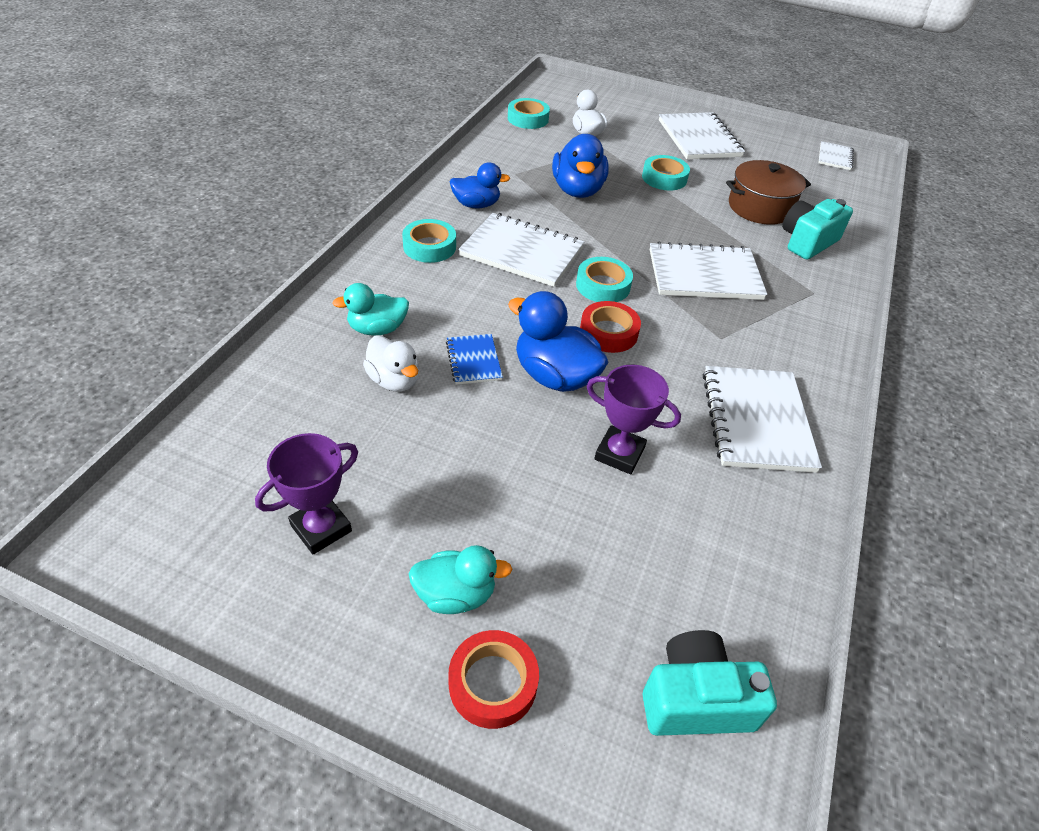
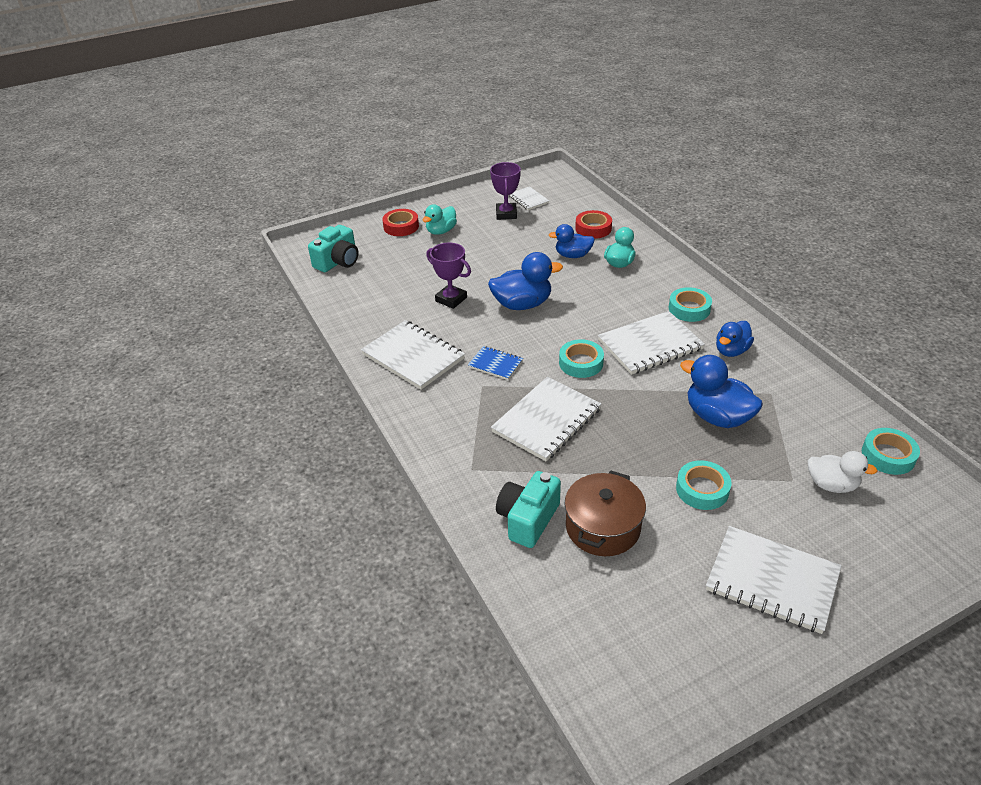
camera: 135 degrees right, 5 degrees down
white duck [363,336,419,392] -> blue duck [549,224,595,258]
blue notebook [446,334,503,385] -> blue notebook moved to [468,346,523,380]
red tape [580,301,641,353] -> red tape moved to [575,210,612,239]
purple trophy [587,365,681,474] -> purple trophy turned 60 degrees clockwise [426,243,471,309]
turquoise camera [782,199,853,259] -> turquoise camera turned 150 degrees counterclockwise [496,471,561,548]
white notebook [818,141,854,170] -> white notebook moved to [509,186,549,210]

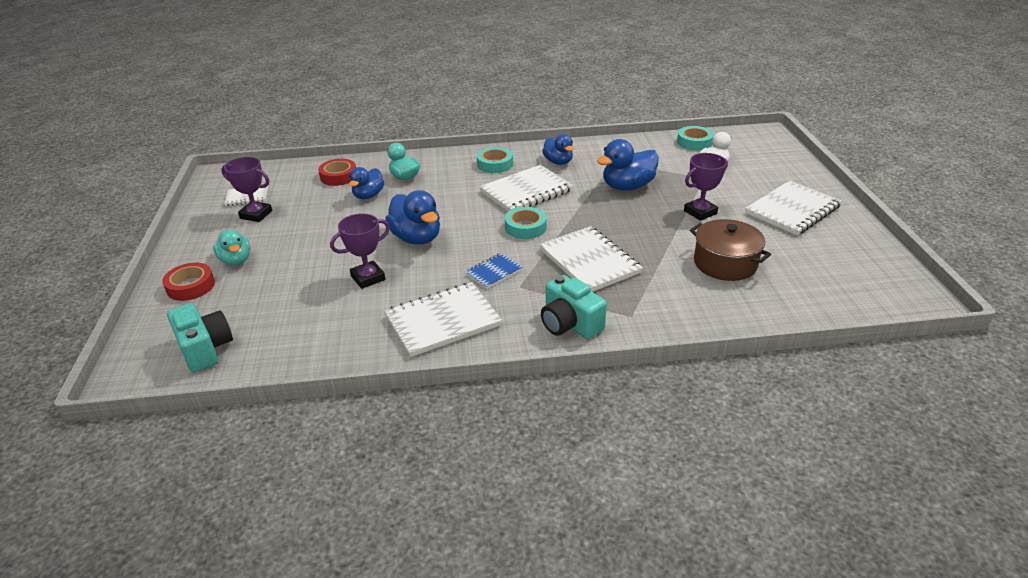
camera: 70 degrees left, 5 degrees down
blue duck [488,252,563,310] -> blue duck turned 135 degrees clockwise [385,190,440,245]
turquoise camera [496,471,561,548] -> turquoise camera moved to [541,275,607,339]
white notebook [598,311,705,375] -> white notebook turned 60 degrees clockwise [480,165,573,212]
turquoise tape [676,460,732,510] -> purple trophy [684,153,728,221]

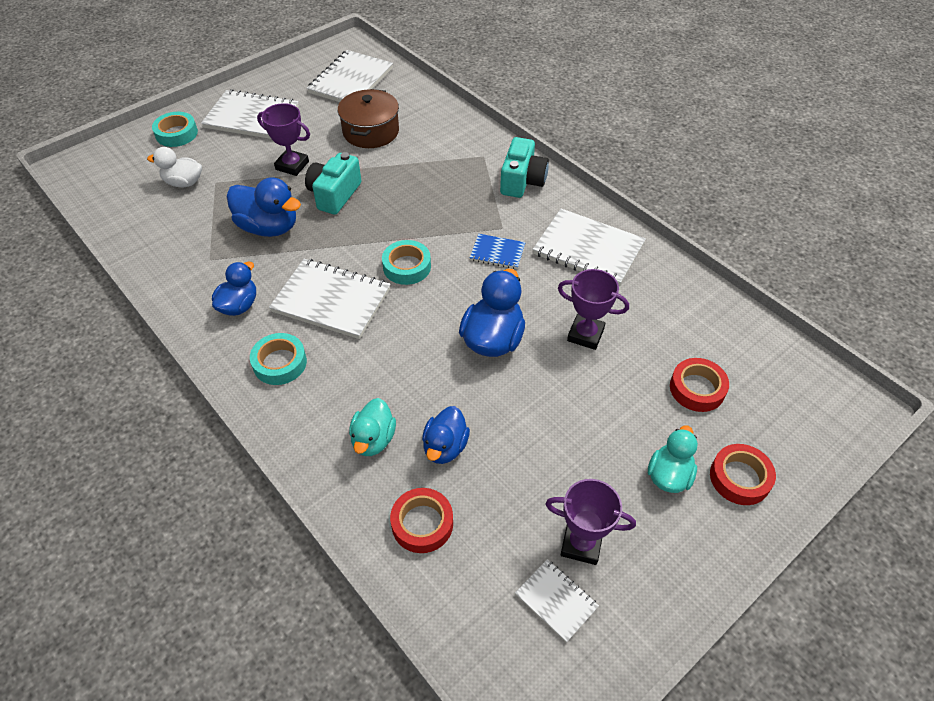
camera: 125 degrees left, 15 degrees up
turquoise camera [167,303,233,373] -> turquoise camera moved to [305,152,361,215]
purple trophy [221,157,272,222] -> purple trophy turned 60 degrees counterclockwise [545,479,636,565]
blue duck [349,167,384,199] -> blue duck turned 120 degrees clockwise [422,406,470,464]
white notebook [539,226,643,292] -> white notebook moved to [307,50,393,102]
turquoise tape [677,126,714,151] -> turquoise tape moved to [152,112,198,147]
none -> red tape [670,358,729,412]

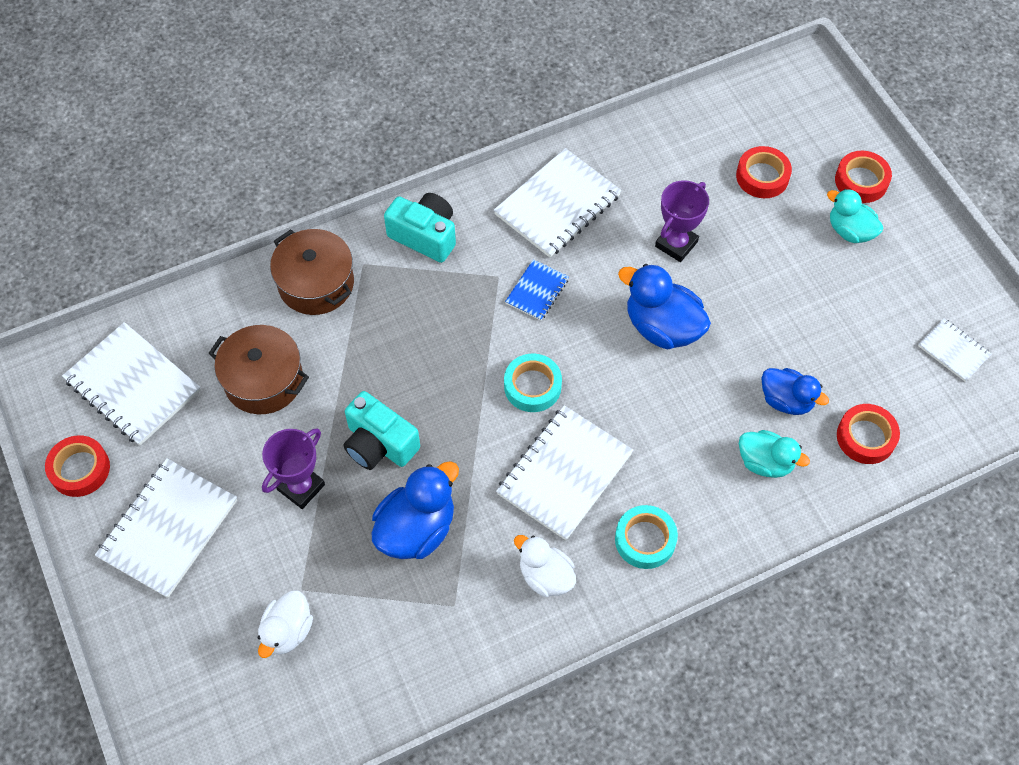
camera: 75 degrees left, 10 degrees up
turquoise tape [152,112,198,147] -> none
blue duck [212,261,256,316] -> white duck [514,535,576,597]
white notebook [515,559,599,643] -> white notebook turned 75 degrees clockwise [918,318,991,382]
purple trophy [545,479,636,565] -> none
none -> red tape [45,435,110,497]
none -> brown pot [270,229,354,315]

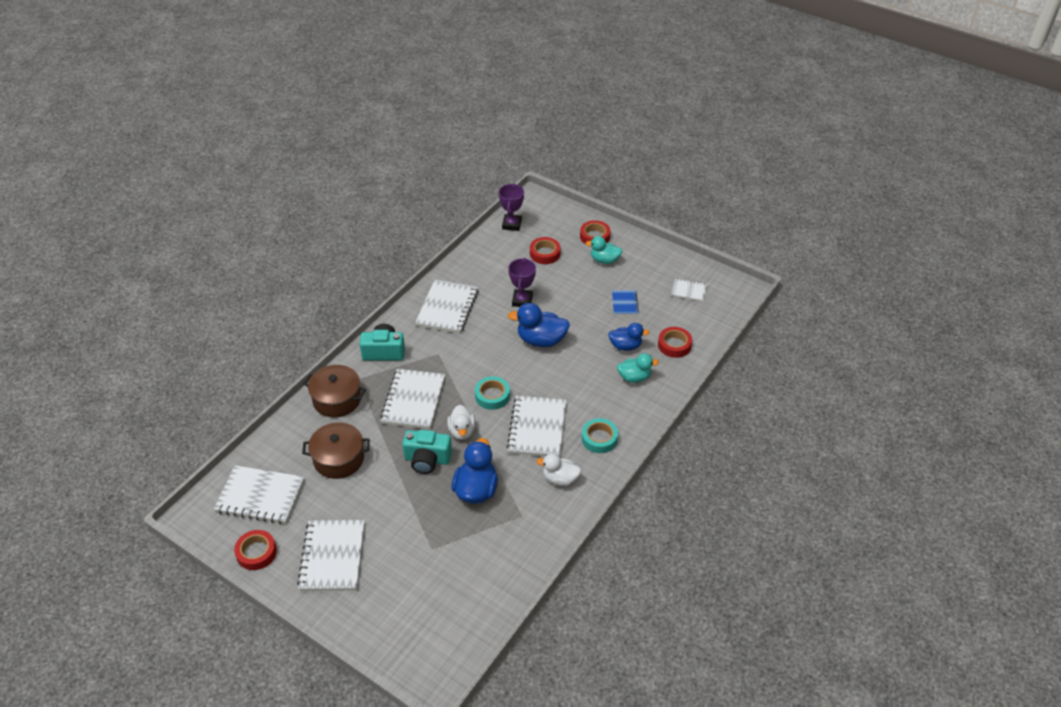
camera: 30 degrees left, 15 degrees down
white duck [258,590,313,658] -> white duck moved to [447,405,475,440]
purple trophy [262,428,325,509] -> purple trophy moved to [499,184,524,231]
blue notebook [505,259,569,321] -> blue notebook moved to [612,290,639,315]
none -> white notebook [380,369,445,429]

